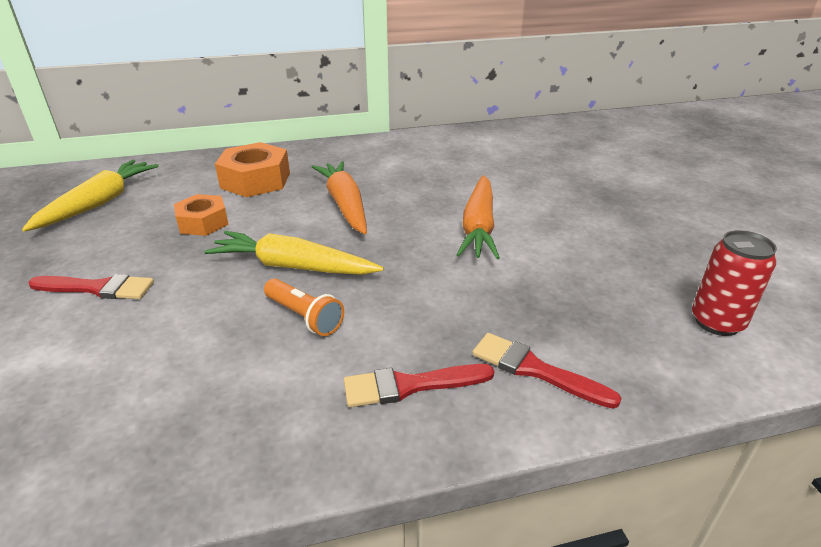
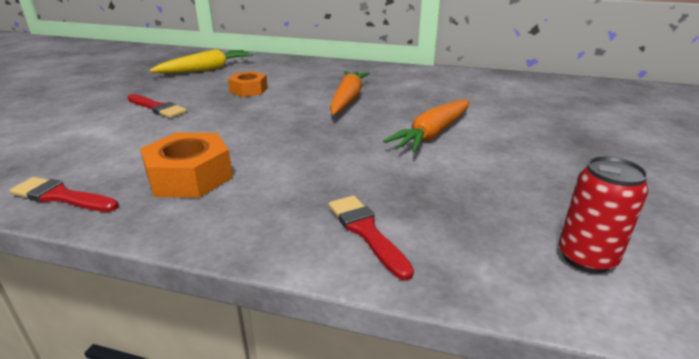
camera: 30 degrees right, 5 degrees down
yellow carrot [204,231,384,275] -> none
orange nut [215,142,290,197] -> orange nut moved to [140,133,233,198]
orange flashlight [264,278,344,336] -> none
red brush [344,364,494,407] -> red brush moved to [10,177,119,212]

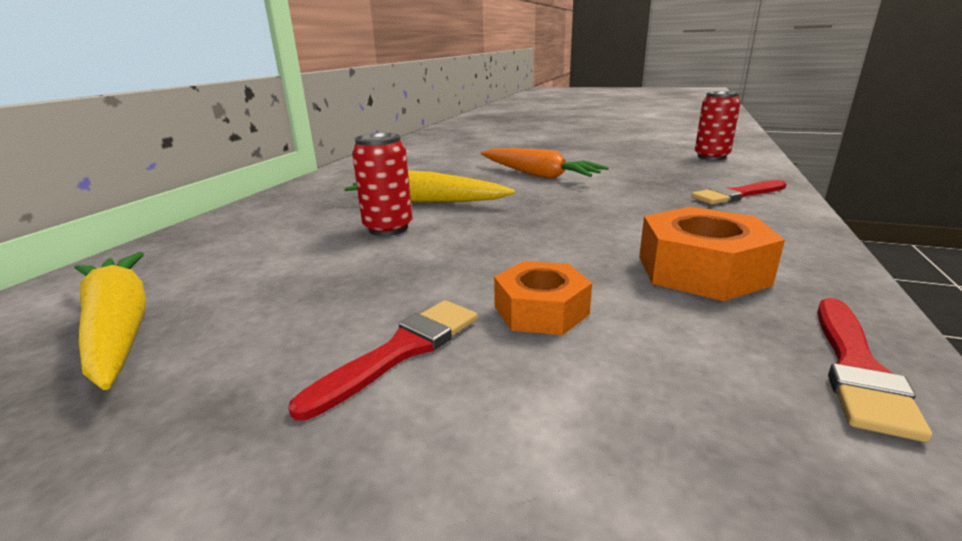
camera: 85 degrees left, 5 degrees down
orange nut [228,71,268,97] -> orange nut moved to [494,261,592,335]
orange carrot [330,71,370,115] -> yellow carrot [344,170,515,202]
none -> red can [352,133,413,236]

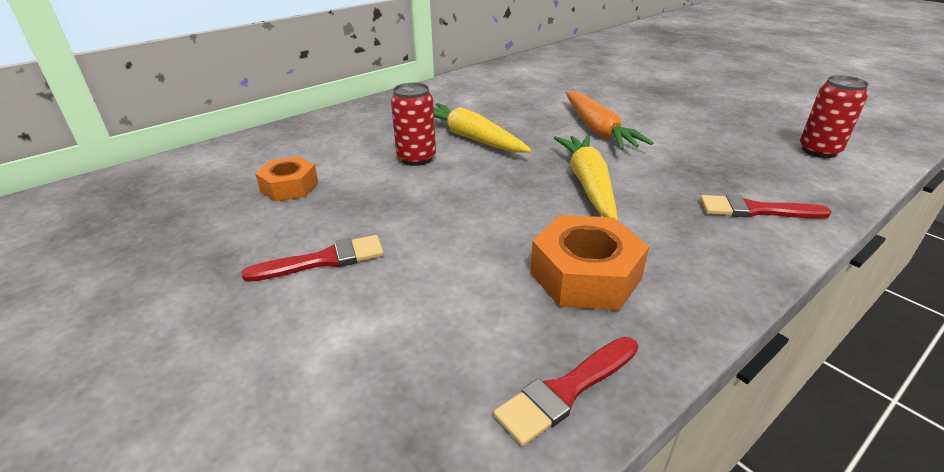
camera: 30 degrees right, 10 degrees up
yellow carrot [75,252,146,390] -> yellow carrot moved to [554,135,618,220]
orange nut [494,261,592,335] -> orange nut moved to [255,156,318,202]

